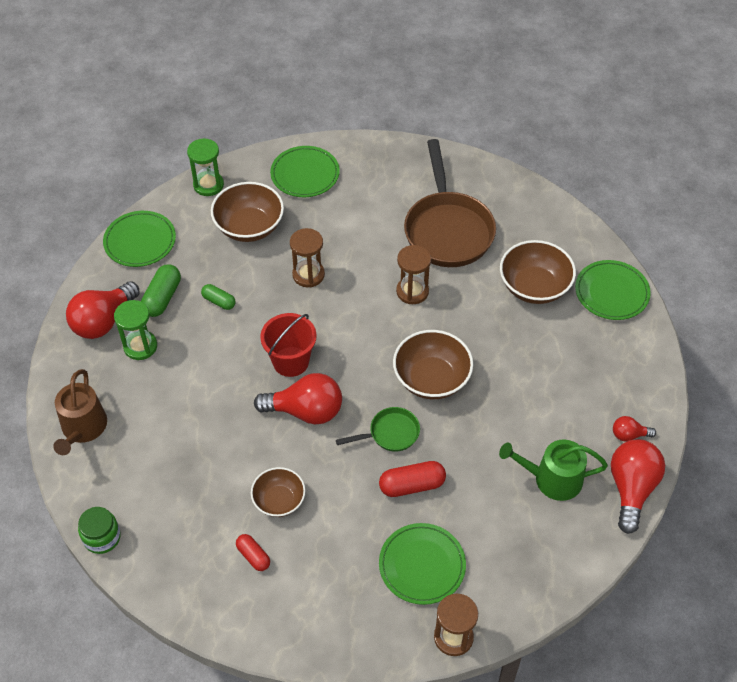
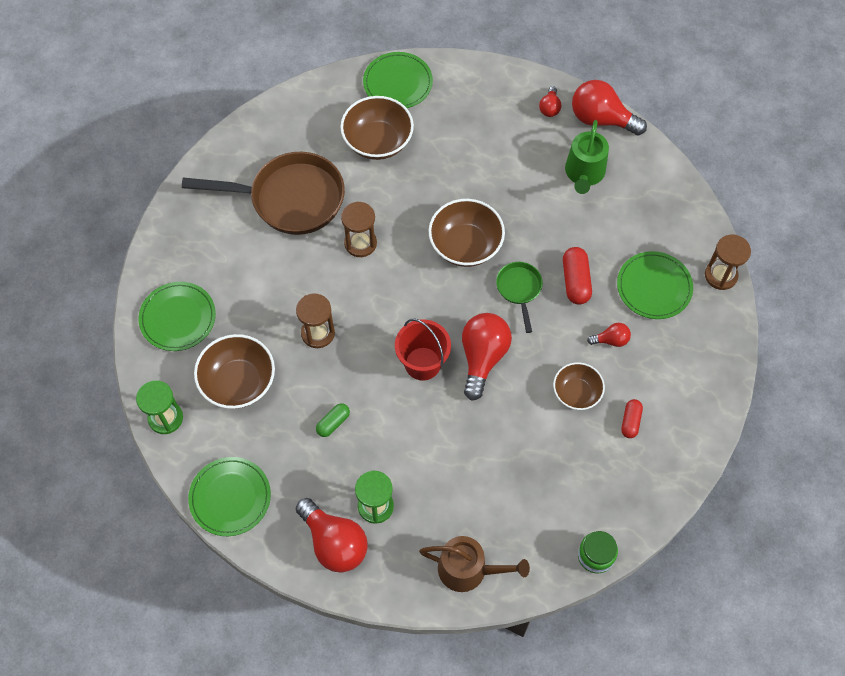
camera: 80 degrees left, 10 degrees up
green capsule [141,264,181,317] -> none
red capsule [236,534,270,571] -> red capsule turned 45 degrees counterclockwise [621,399,643,438]
none -> red light bulb [587,323,631,347]

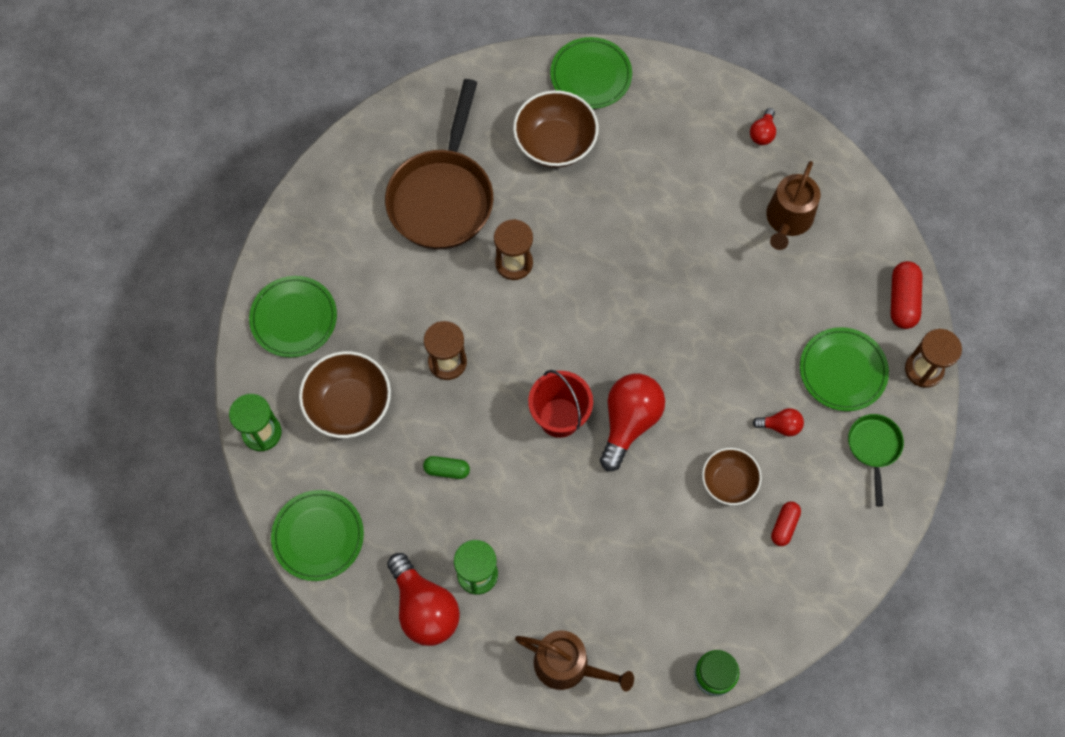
camera: 10 degrees right, 5 degrees up
brown pan [182,152,345,235] -> brown pan turned 90 degrees clockwise [385,79,493,250]
green capsule [316,403,350,437] -> green capsule turned 45 degrees clockwise [423,456,470,479]
brown bowl [429,199,505,267] -> none
green pan [496,262,543,333] -> green pan moved to [848,414,904,507]
red capsule [563,247,592,304] -> red capsule moved to [891,261,922,329]
green watering can [565,120,609,194] -> brown watering can [766,161,820,250]
red light bulb [572,80,647,136] -> none

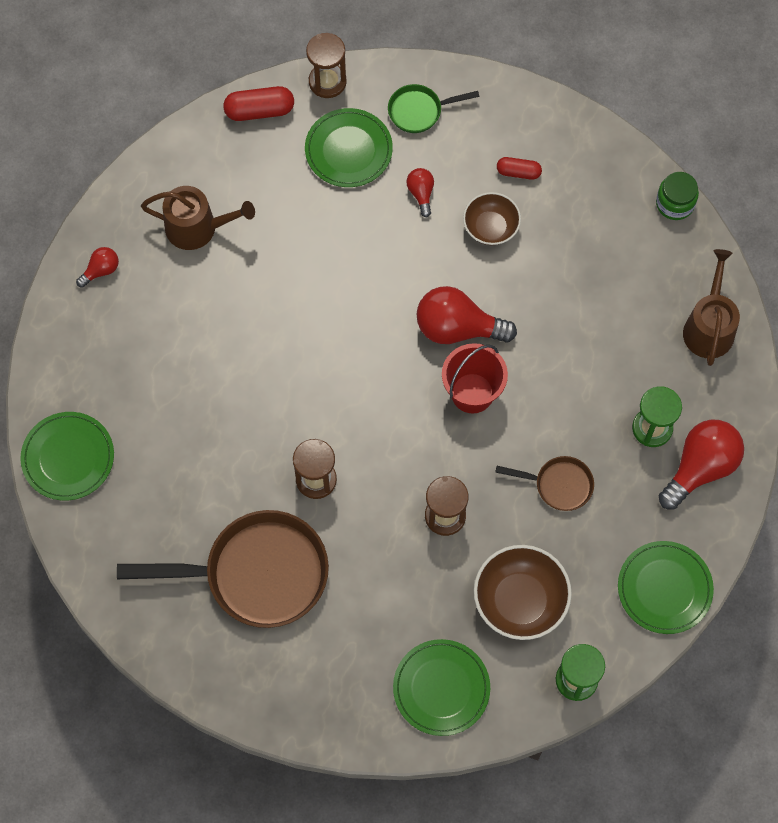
camera: 105 degrees left, 0 degrees up
green capsule [423,456,470,479] -> brown pan [495,456,594,511]
brown bowl [513,90,599,168] -> none
red light bulb [750,108,776,145] -> red light bulb turned 45 degrees counterclockwise [76,247,119,288]

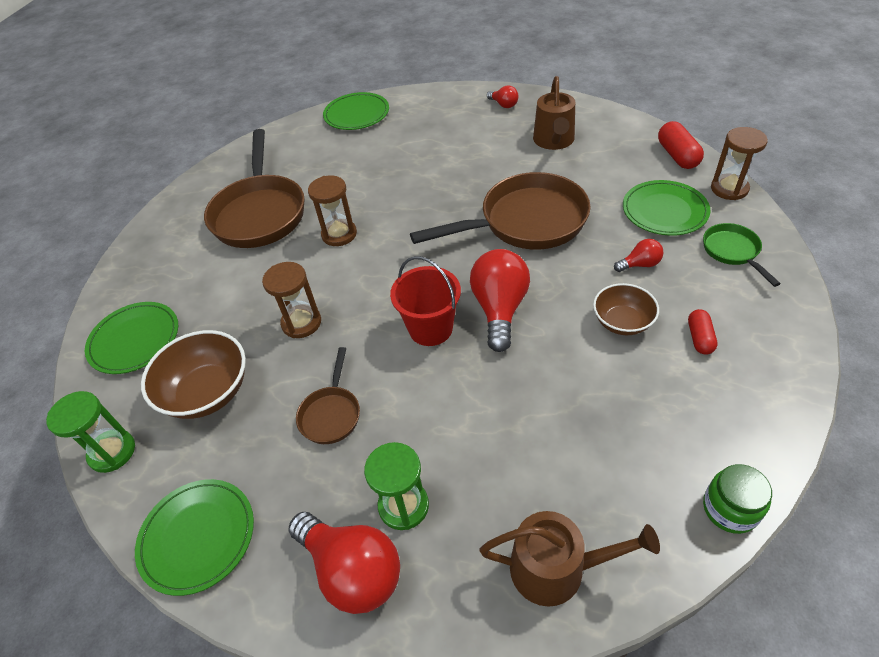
camera: 90 degrees right, 20 degrees down
none -> brown pan [410,172,591,250]

